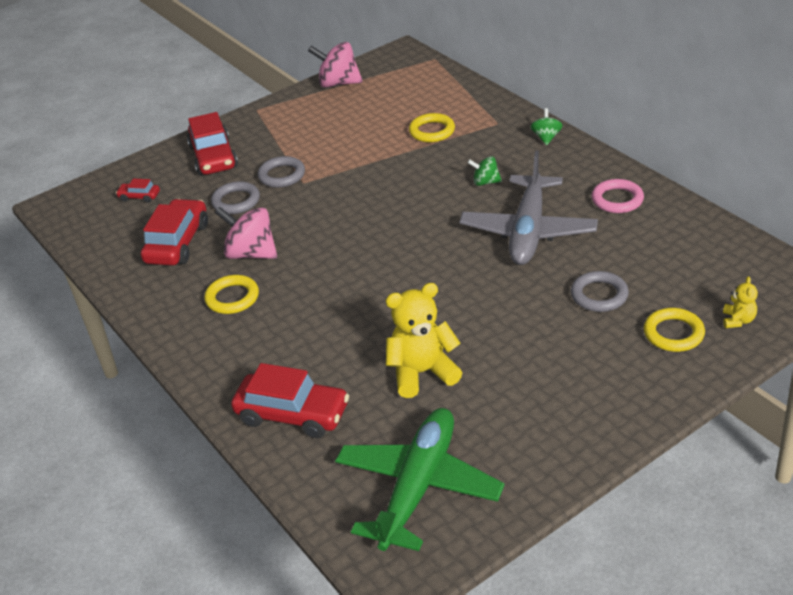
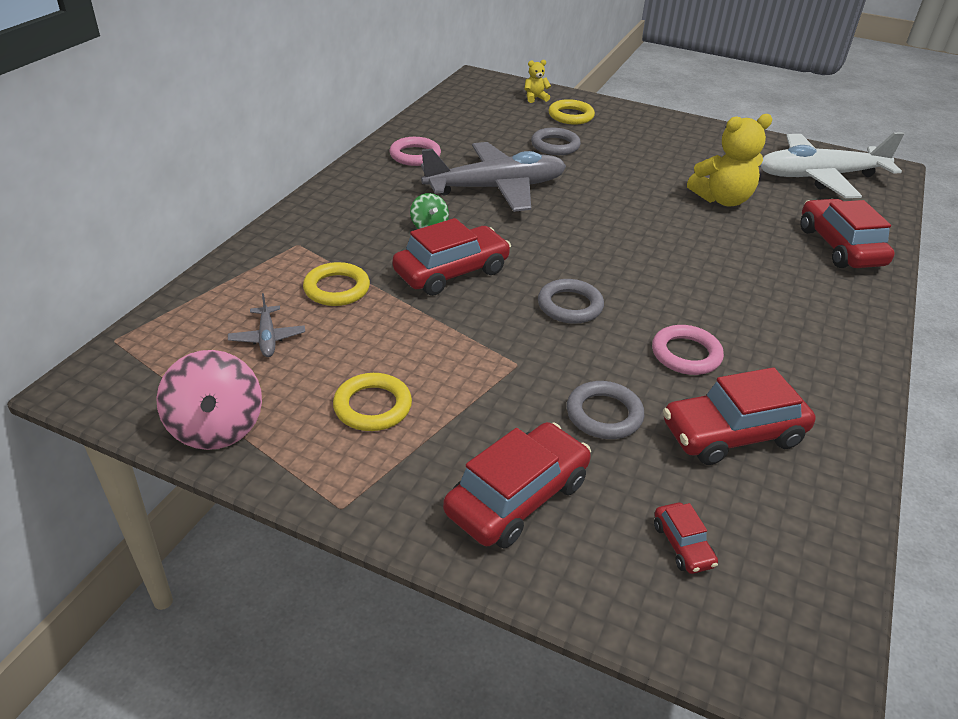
camera: 125 degrees left, 0 degrees up
yellow ring [204,275,259,314] -> yellow ring moved to [333,373,412,431]
pink spinning top [215,207,277,259] -> pink ring [652,325,724,375]
grey ring [258,156,305,188] -> grey ring moved to [538,279,604,324]
green plane [335,408,505,551] -> white plane [760,132,904,198]
yellow teddy bear [386,283,463,398] -> yellow teddy bear turned 60 degrees counterclockwise [687,114,772,206]
green spinning top [530,108,563,145] -> none
none -> grey plane [228,293,305,357]
none -> red car [392,218,511,296]

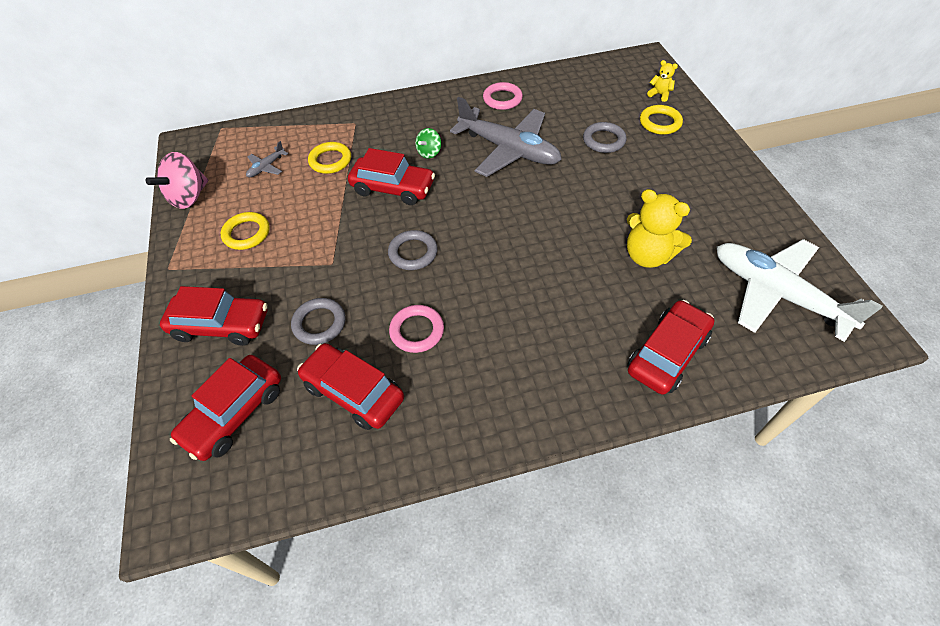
camera: 55 degrees right, 15 degrees up
red car [654,503,718,574] -> red car [170,355,281,461], size x2.10

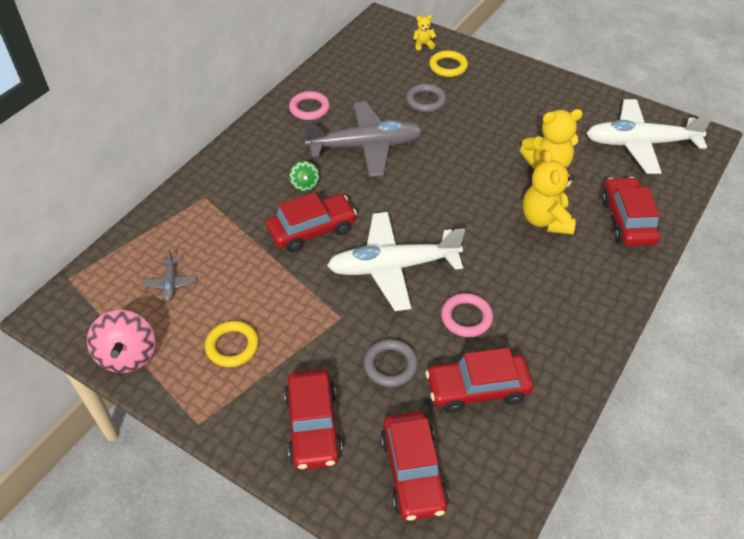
camera: 45 degrees left, 5 degrees down
red car [160,286,268,346] -> red car turned 120 degrees clockwise [284,369,342,470]
yellow ring [308,142,351,174] -> none
grey ring [388,230,438,270] -> white plane [327,212,465,311]
none -> yellow teddy bear [523,150,576,234]

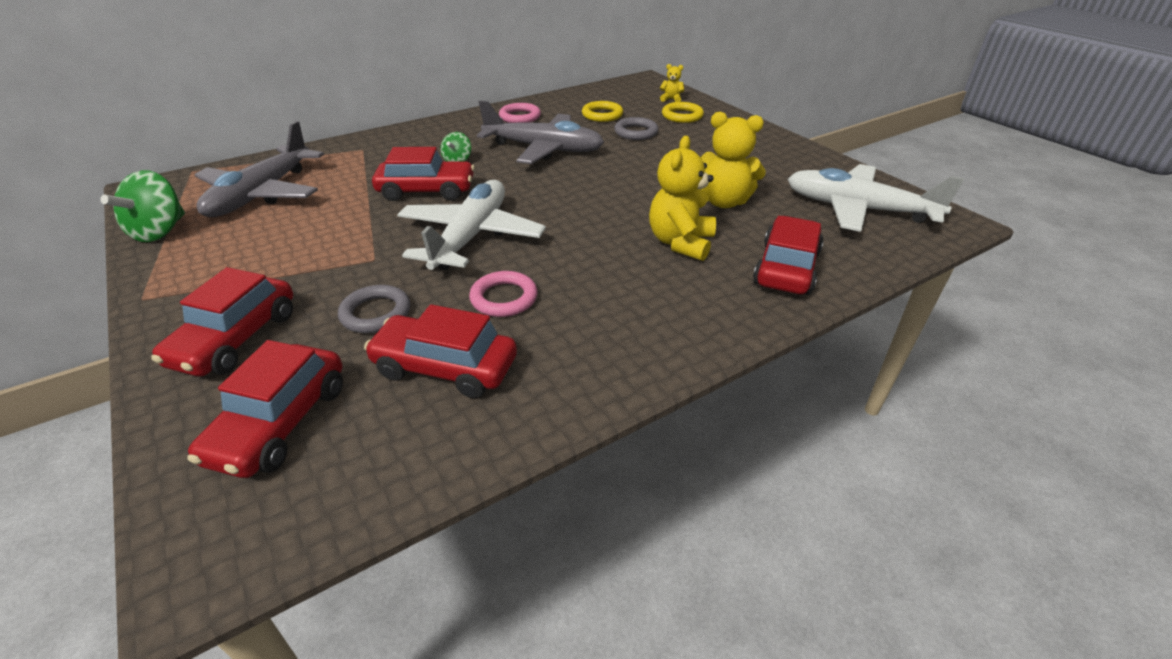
camera: 25 degrees right, 10 degrees down
pink spinning top [87,310,155,373] -> green spinning top [100,170,185,242]
grey plane [143,250,197,301] -> grey plane [194,121,324,217], size x2.44
yellow ring [205,321,259,367] -> yellow ring moved to [582,101,623,122]
white plane [327,212,465,311] -> white plane turned 90 degrees clockwise [397,180,546,270]

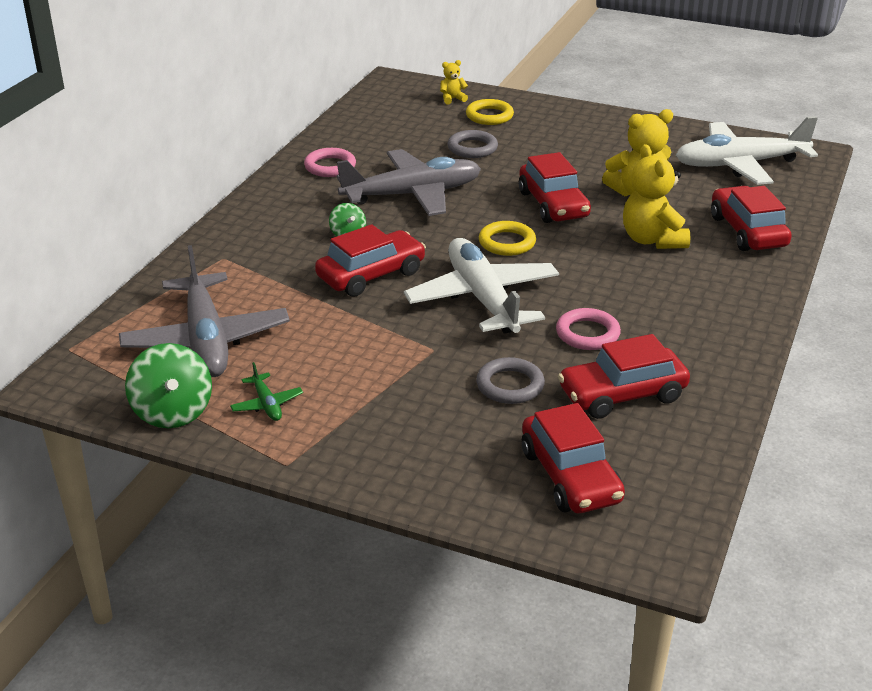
camera: 35 degrees left, 5 degrees down
red car [151,267,293,376] -> red car moved to [519,152,591,223]
yellow ring [582,101,623,122] -> yellow ring moved to [479,221,536,256]
none -> green plane [230,362,303,421]

